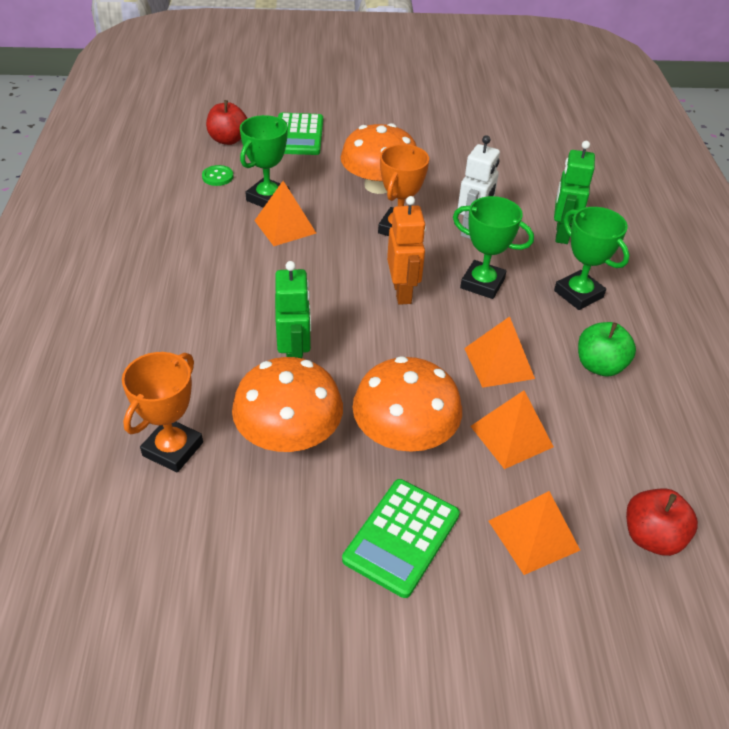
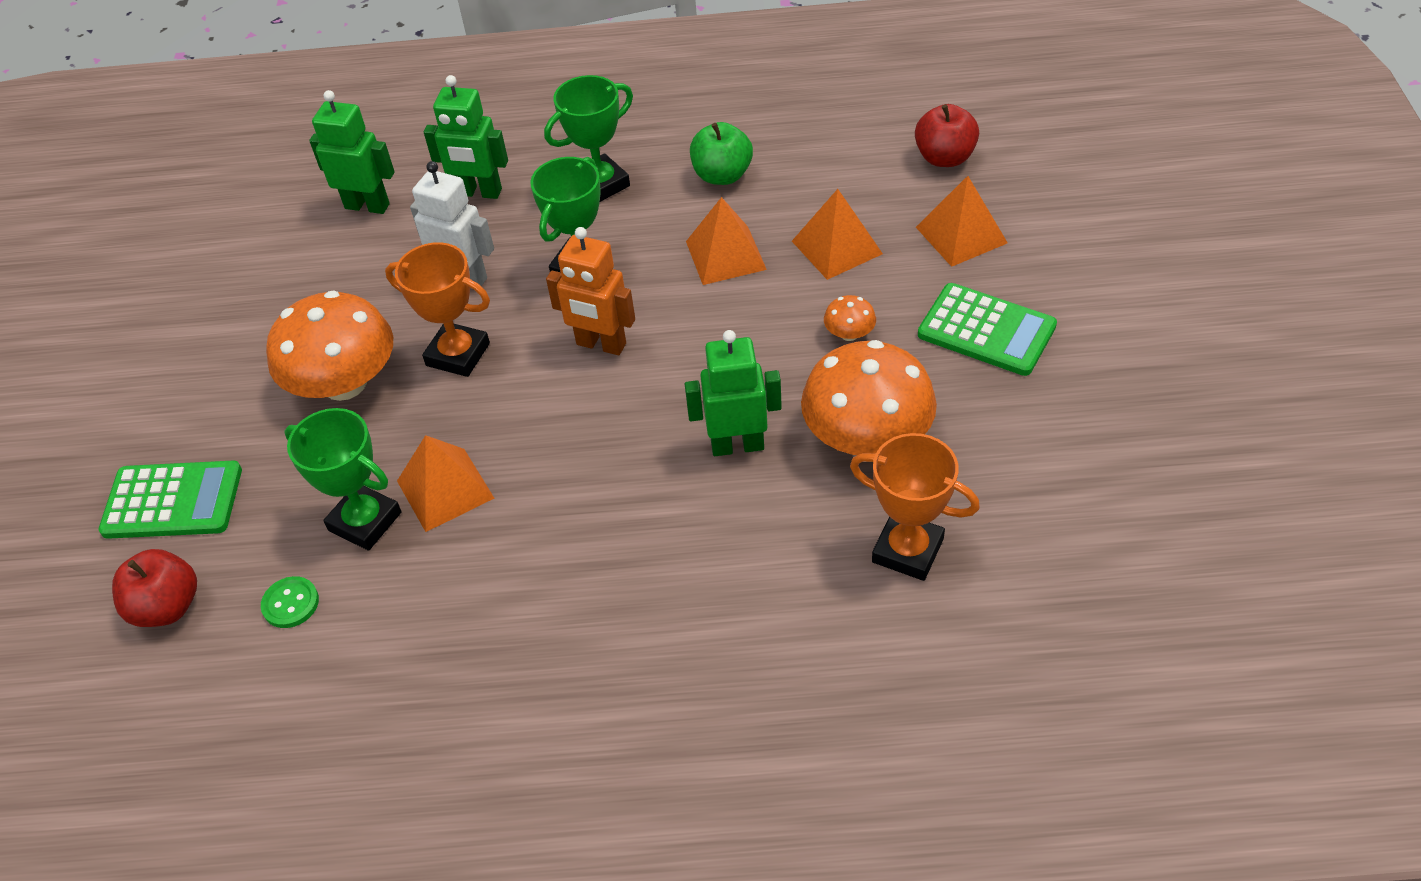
camera: 85 degrees left, 5 degrees up
orange mushroom [353,356,462,452] -> orange mushroom [824,295,876,341], size x0.42
orange robot [387,196,426,305] -> orange robot turned 150 degrees counterclockwise [546,227,635,355]
none -> green robot [309,90,395,214]

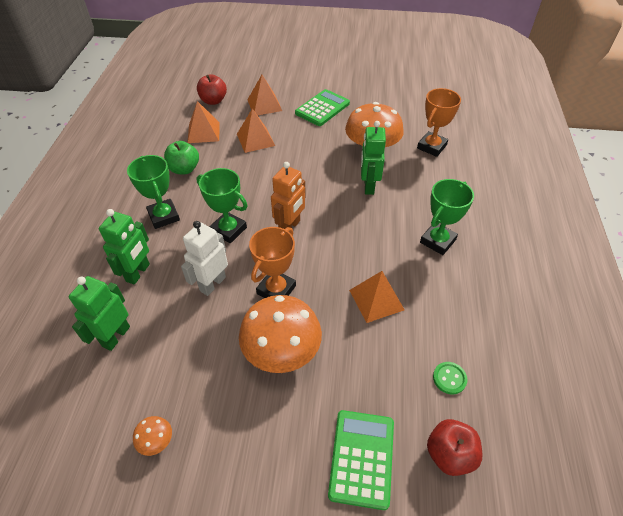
camera: 85 degrees left, 0 degrees up
green trophy [284,408,402,550] -> green trophy moved to [420,179,474,255]
orange pyramid [686,197,767,285] -> orange pyramid moved to [188,101,220,143]
orange mushroom [824,295,876,341] -> orange mushroom moved to [133,416,172,456]

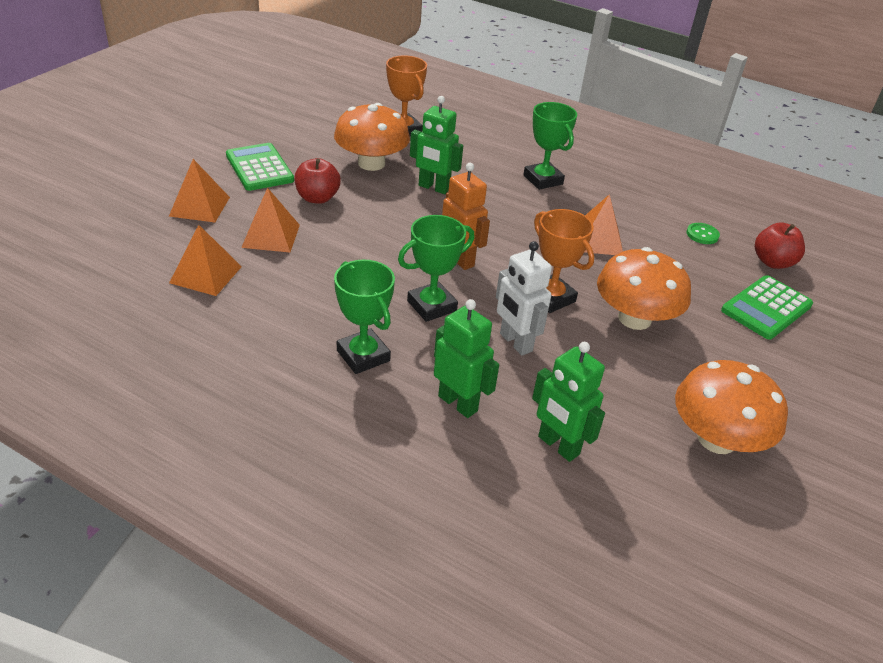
camera: 70 degrees left, 10 degrees down
green trophy [127,155,180,229] -> green trophy turned 60 degrees clockwise [334,260,395,374]
orange mushroom [133,416,172,456] -> orange mushroom [675,360,788,454], size x2.36
green apple [164,141,199,174] -> none
red apple [197,74,227,105] -> red apple moved to [295,158,341,204]
green calculator [328,410,394,510] -> green calculator turned 75 degrees counterclockwise [721,275,813,339]

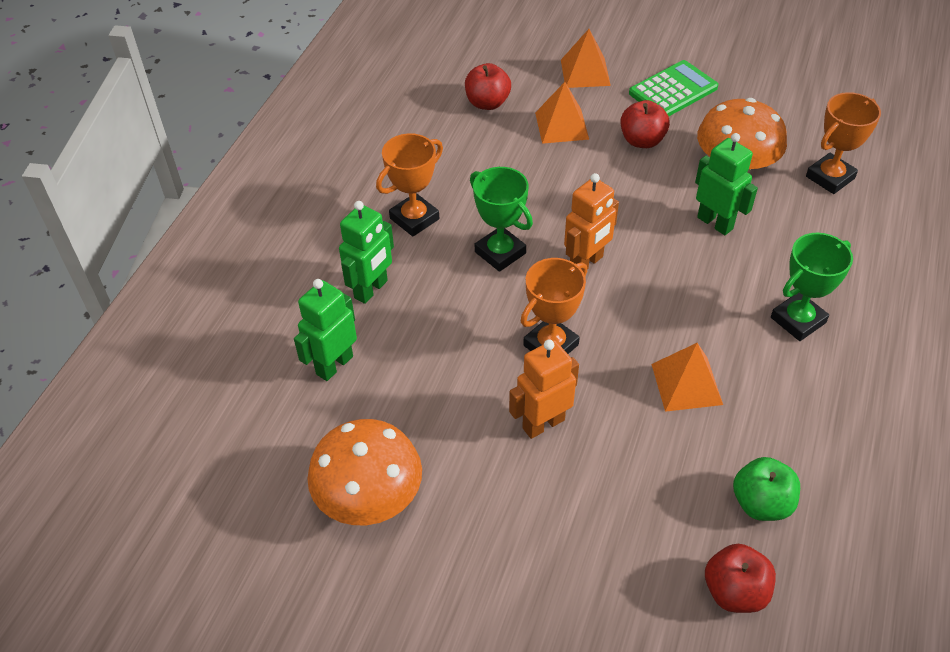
camera: 85 degrees right, 10 degrees up
orange pyramid [169,225,242,296] -> red apple [465,63,511,110]
green trophy [334,260,395,374] -> orange trophy [376,133,443,236]
green robot [410,96,463,194] -> green robot turned 120 degrees clockwise [695,133,758,235]
white robot [496,241,552,356] -> none
orange mushroom [597,247,691,330] -> orange robot [509,340,579,439]
green button [687,223,720,244] -> green apple [733,457,800,521]
green calculator [721,275,813,339] -> none

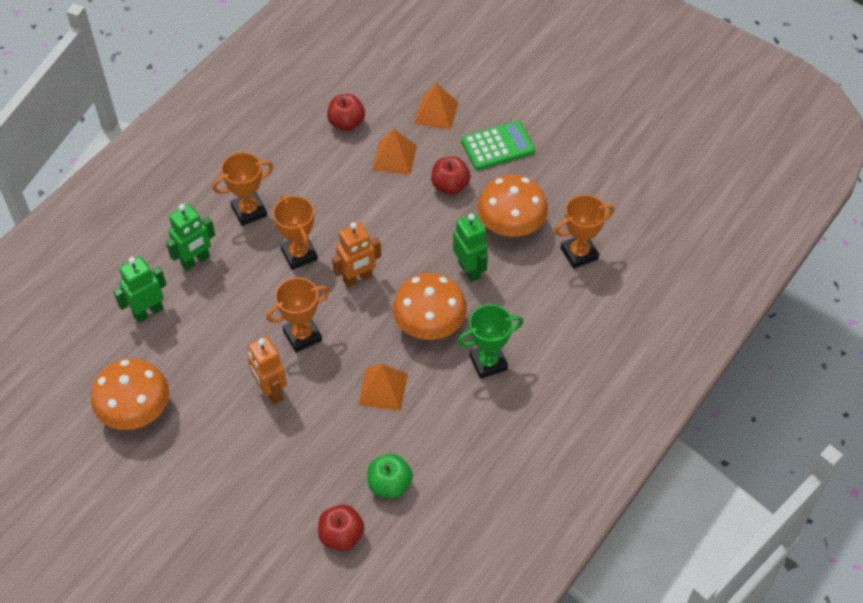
camera: 15 degrees right, 5 degrees up
green trophy [470,167,533,272] -> orange trophy [273,195,318,270]
orange robot [509,340,579,439] -> orange robot turned 105 degrees counterclockwise [248,336,287,404]
none -> orange mushroom [393,273,467,340]

